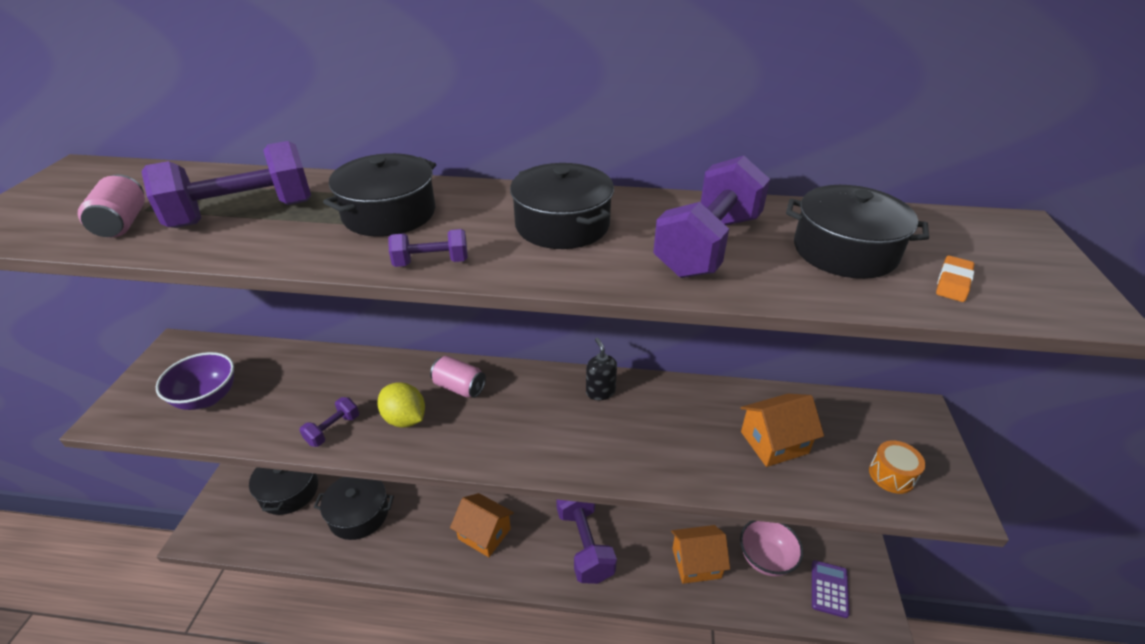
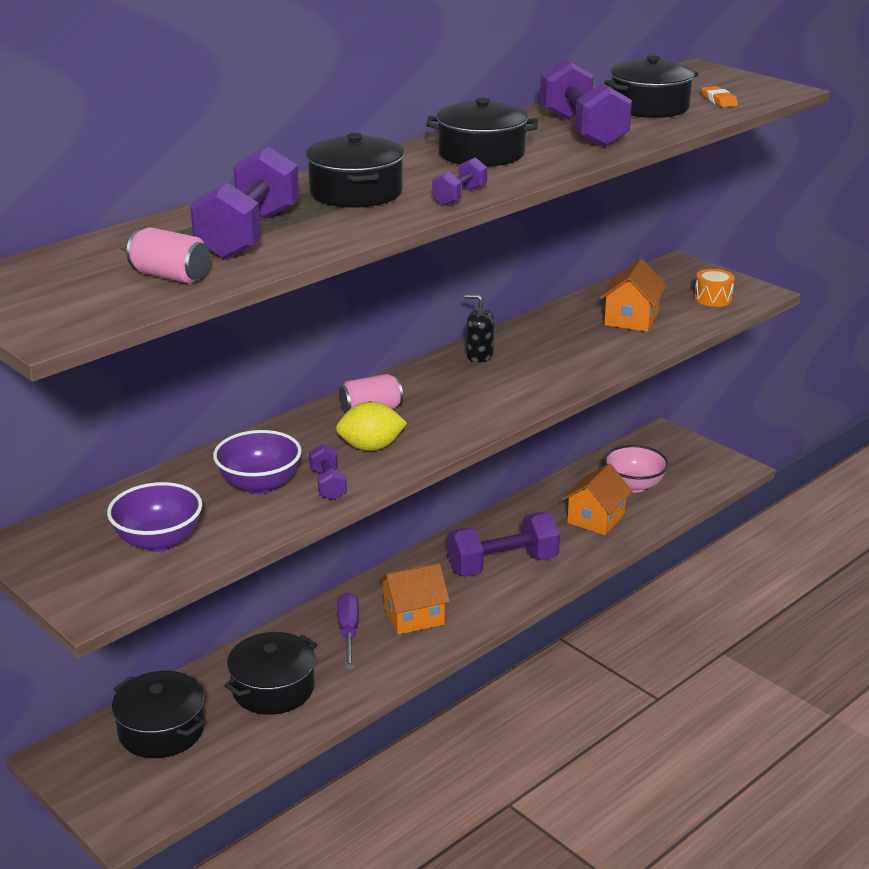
camera: 50 degrees left, 10 degrees down
purple dumbbell [556,499,617,584] -> purple dumbbell turned 45 degrees counterclockwise [447,512,560,577]
purple calculator [812,560,849,618] -> none
none -> purple bowl [213,430,302,494]
none -> purple screwdriver [337,593,359,669]

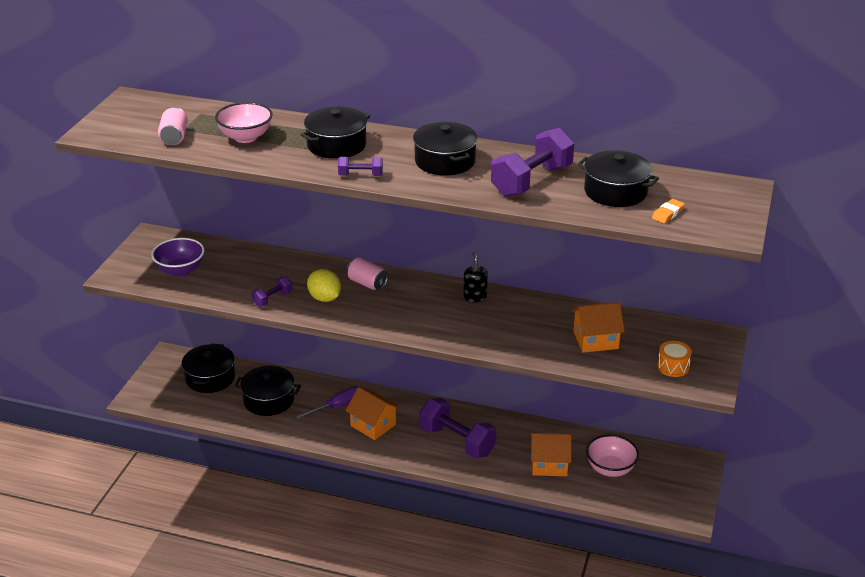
camera: 60 degrees right, 5 degrees up
purple dumbbell [190,146,299,260] -> pink bowl [215,102,272,143]
purple bowl [213,430,302,494] -> none

